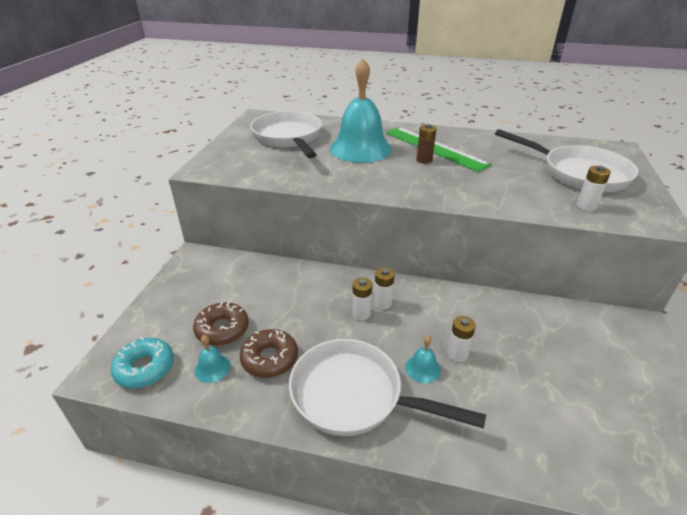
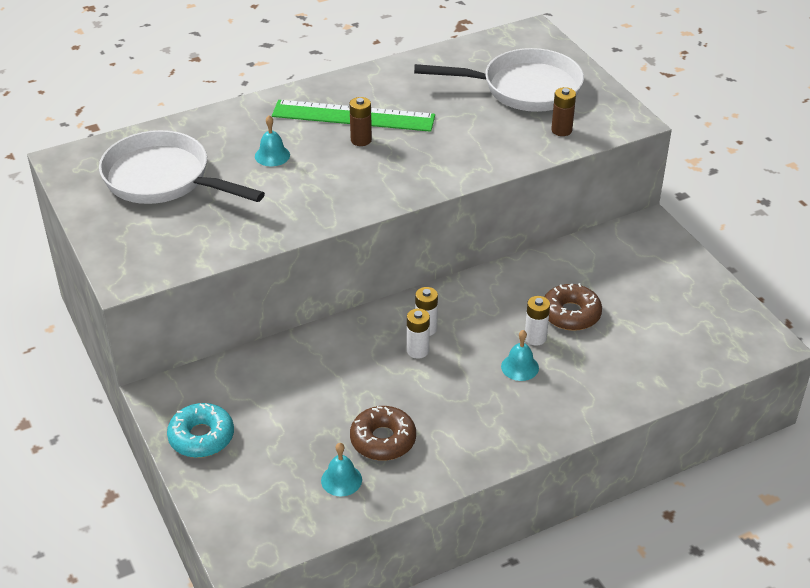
camera: 40 degrees left, 5 degrees up
turquoise donut [110,337,174,388] -> turquoise donut moved to [167,403,234,458]
brown donut [193,302,249,346] -> brown donut moved to [544,283,602,331]
white pan [289,339,486,436] -> none
turquoise bell [330,58,392,163] -> turquoise bell [255,115,290,166], size x0.41
white battery [577,166,611,211] -> brown battery [551,87,576,136]

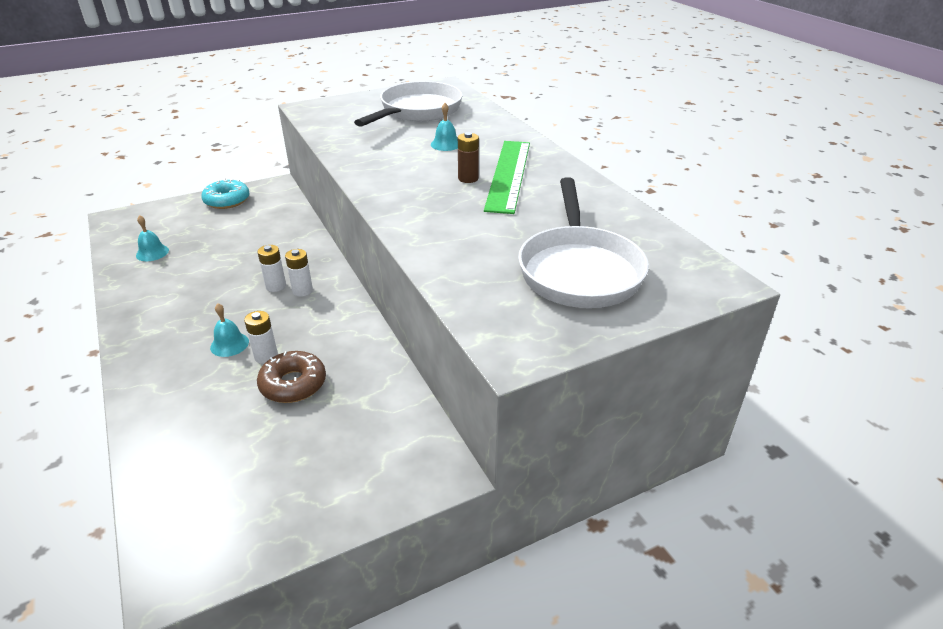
camera: 90 degrees right, 5 degrees down
brown donut [350,406,416,461] -> none
brown battery [551,87,576,136] -> none

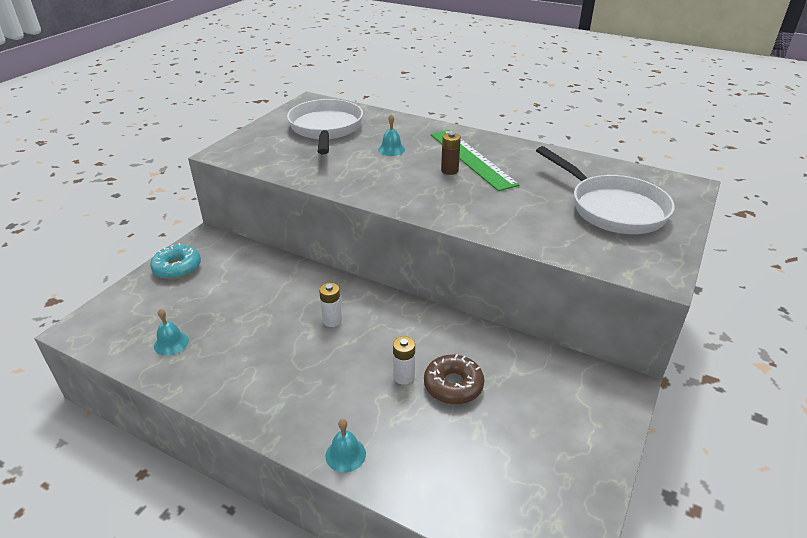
camera: 35 degrees left, 0 degrees up
turquoise bell [210,303,249,357] -> turquoise bell moved to [326,419,366,472]
white battery [285,249,313,297] -> none

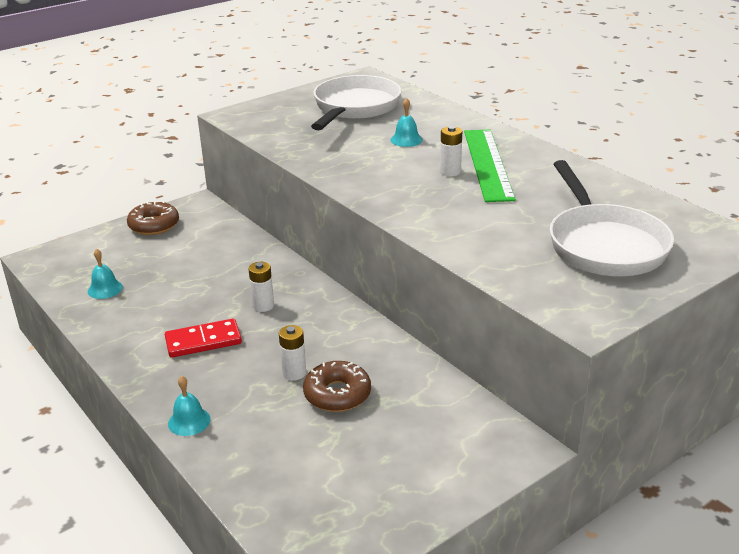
camera: 25 degrees right, 5 degrees down
turquoise donut [150,243,201,279] -> brown donut [127,201,179,235]
brown battery [441,132,461,175] -> white battery [440,126,462,176]
none -> red domino [165,319,242,358]

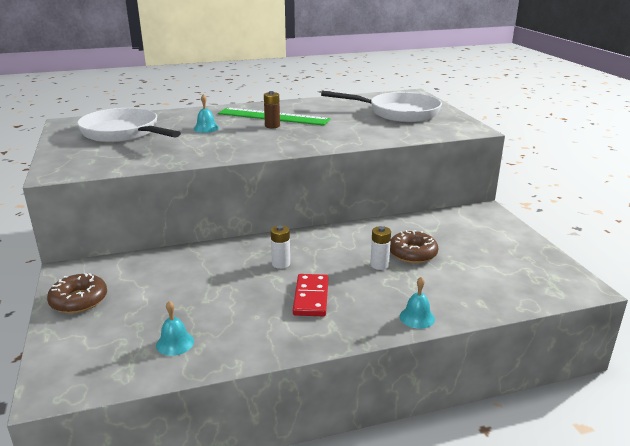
camera: 70 degrees left, 5 degrees down
white battery [440,126,462,176] -> brown battery [264,91,280,128]

